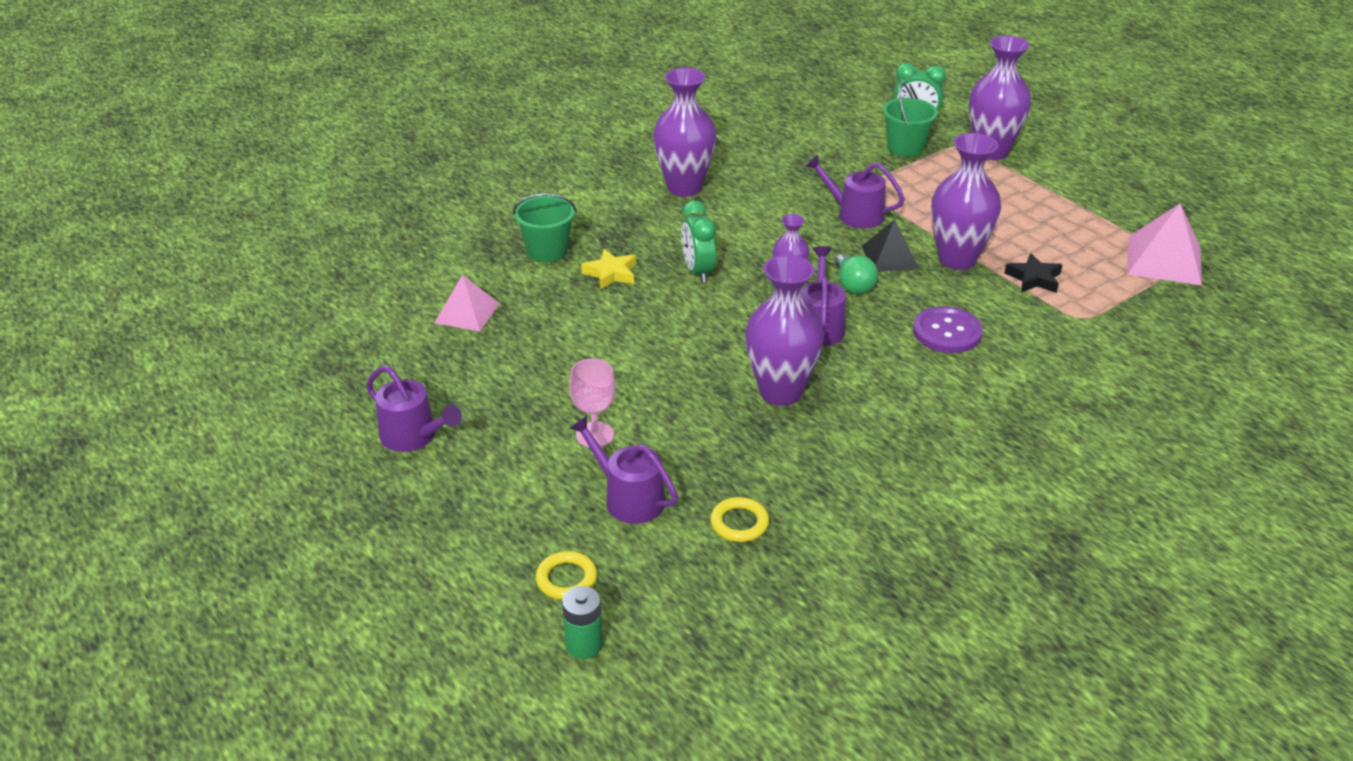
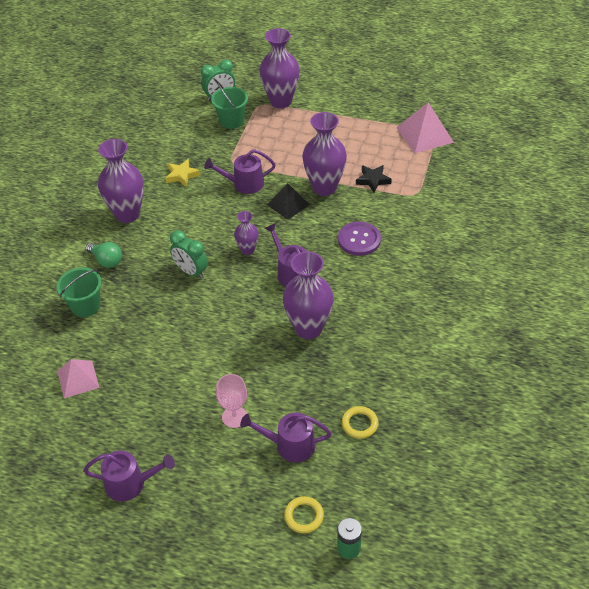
camera: 35 degrees left, 10 degrees up
yellow star [581,249,636,290] -> yellow star moved to [165,159,200,187]
green light bulb [835,254,878,294] -> green light bulb moved to [86,242,122,268]

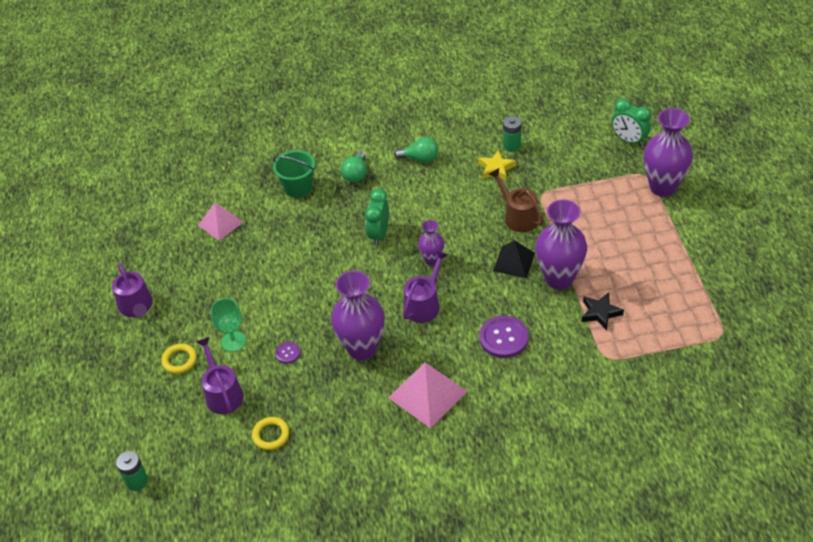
camera: 65 degrees right, 0 degrees up
purple vase [98,139,144,223] -> green light bulb [394,137,438,162]
purple watering can [204,149,276,194] -> brown watering can [489,168,544,232]
green bucket [211,82,248,129] -> none
pink goblet [216,374,247,428] -> green goblet [211,298,246,352]
yellow ring [284,496,324,533] -> yellow ring moved to [161,344,197,374]
pink pyramid [396,102,454,153] -> pink pyramid moved to [388,362,467,428]
none -> purple button [275,342,300,364]
none -> green battery [503,116,521,152]

